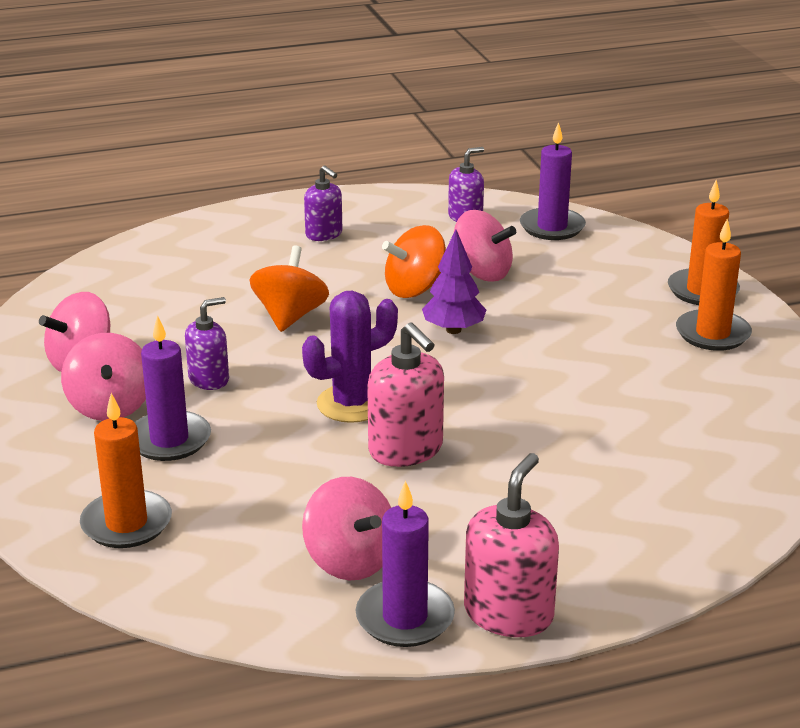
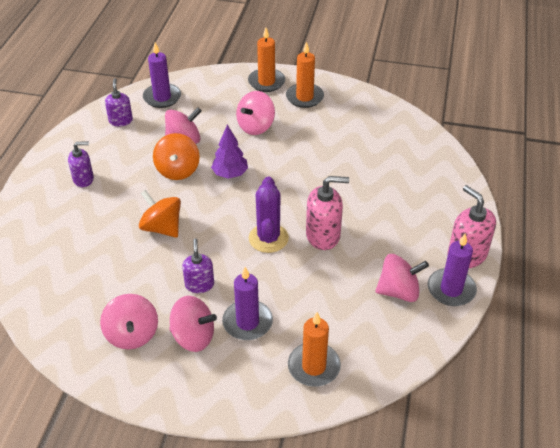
camera: 60 degrees left, 15 degrees up
none -> pink spinning top [236,91,275,135]

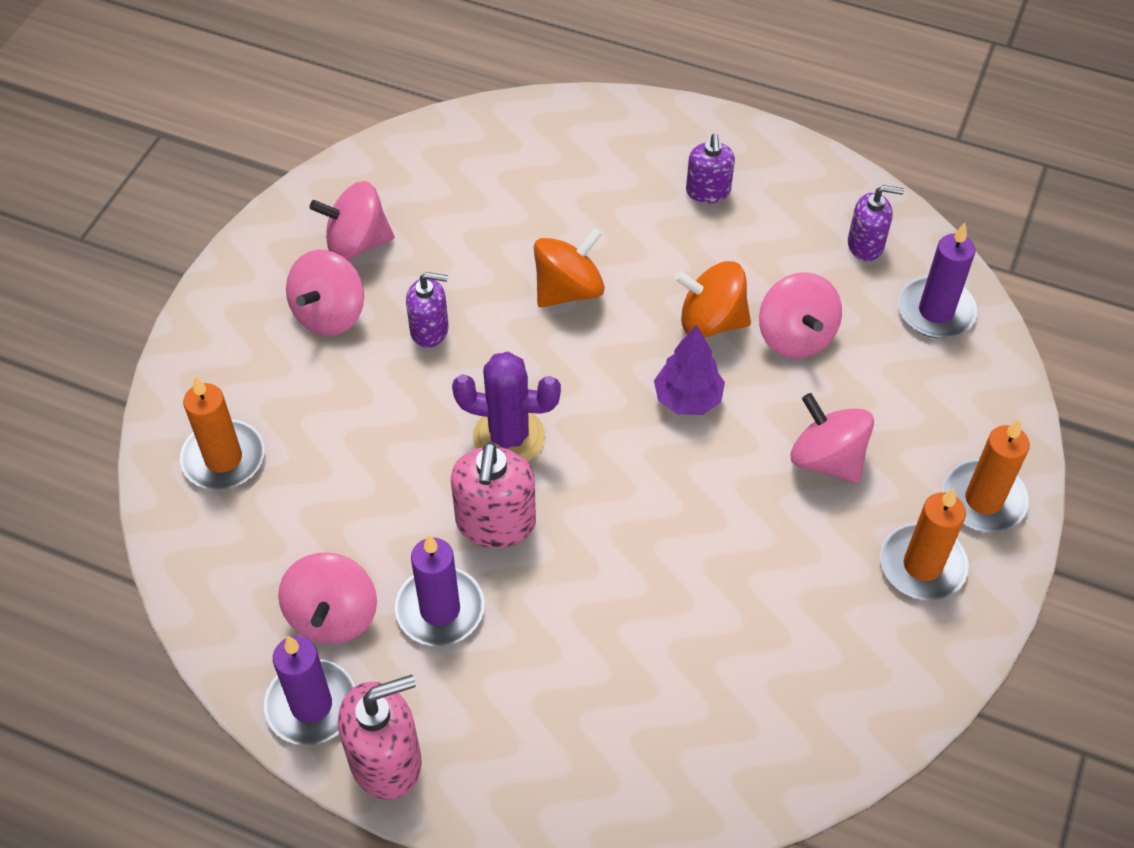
camera: 100 degrees right, 10 degrees up
purple candle [222,267,273,340] -> purple candle moved to [395,535,484,646]

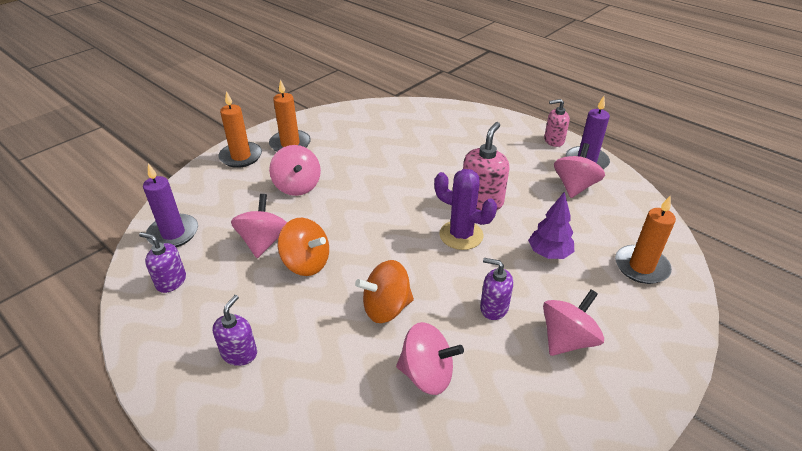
camera: 160 degrees left, 15 degrees down
pink spinning top [310,181,394,260] -> pink spinning top moved to [396,322,464,395]
pink soap dispenser [338,675,422,799] -> pink soap dispenser [544,99,570,147], size x0.65
purple candle [395,535,484,646] -> none
purple tree [654,324,725,415] -> purple tree moved to [528,192,574,259]

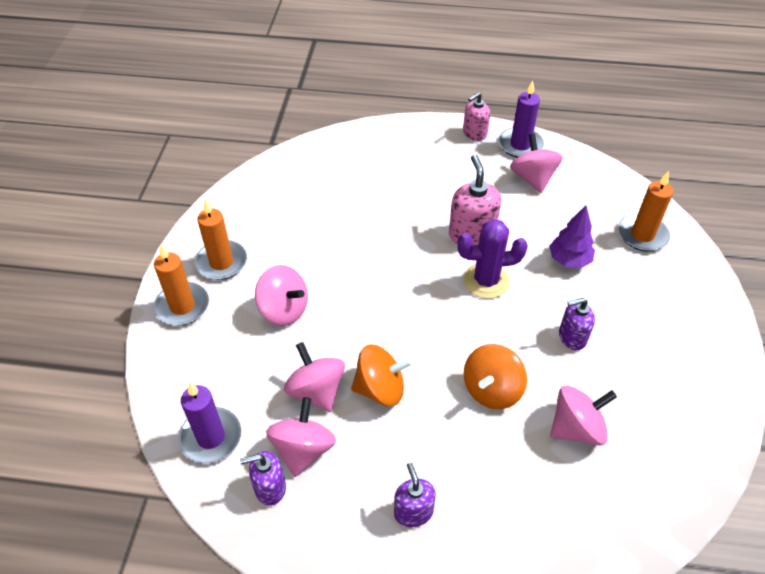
camera: 35 degrees left, 10 degrees up
pink spinning top [543,289,604,356] -> pink spinning top moved to [266,397,336,477]

